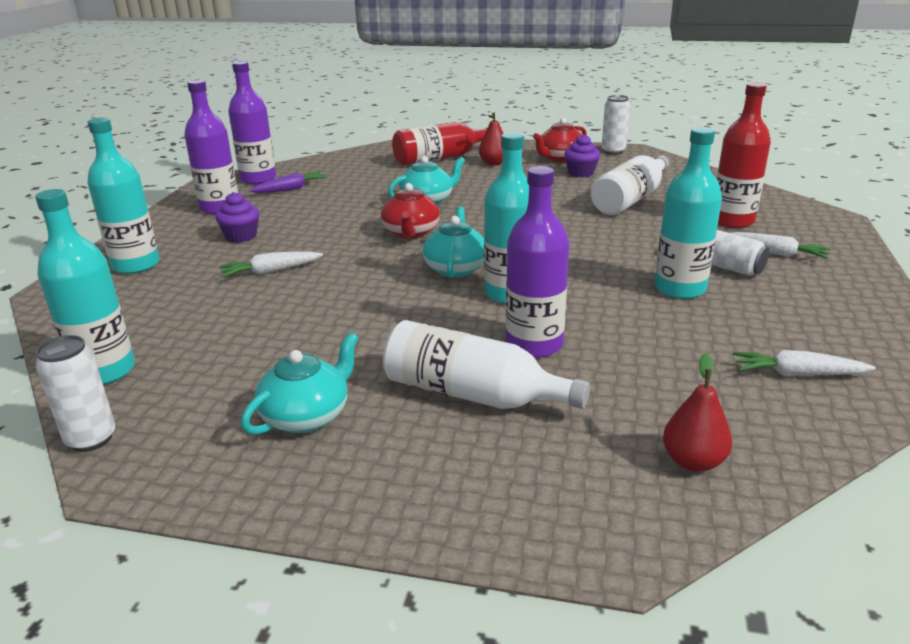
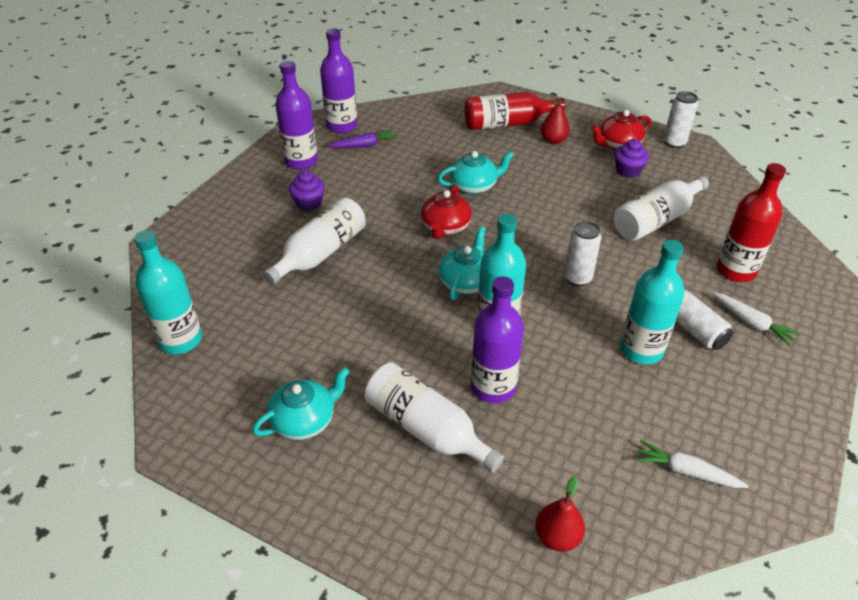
camera: 15 degrees right, 15 degrees up
white can [35,335,115,452] -> white can moved to [564,221,601,286]
turquoise bottle [87,117,160,274] -> none
white carrot [219,251,323,277] -> white bottle [263,197,366,285]

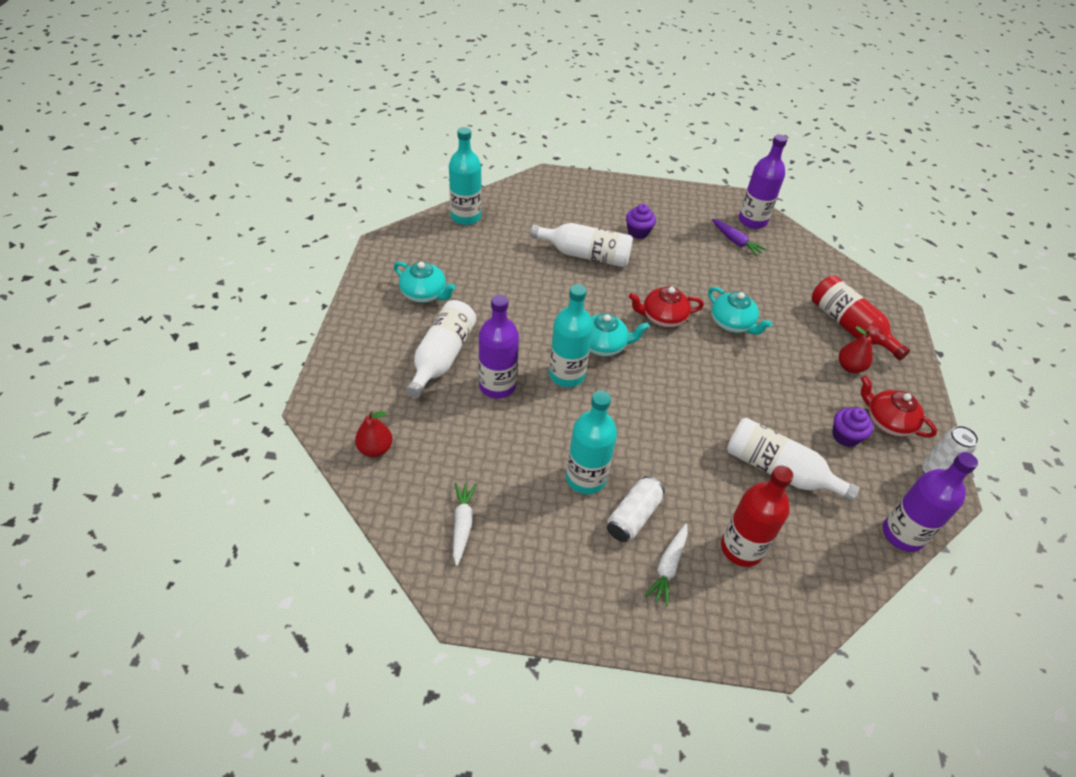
camera: 65 degrees right, 5 degrees up
purple bottle [275,61,318,170] -> purple bottle moved to [883,452,978,552]
white can [564,221,601,286] -> none

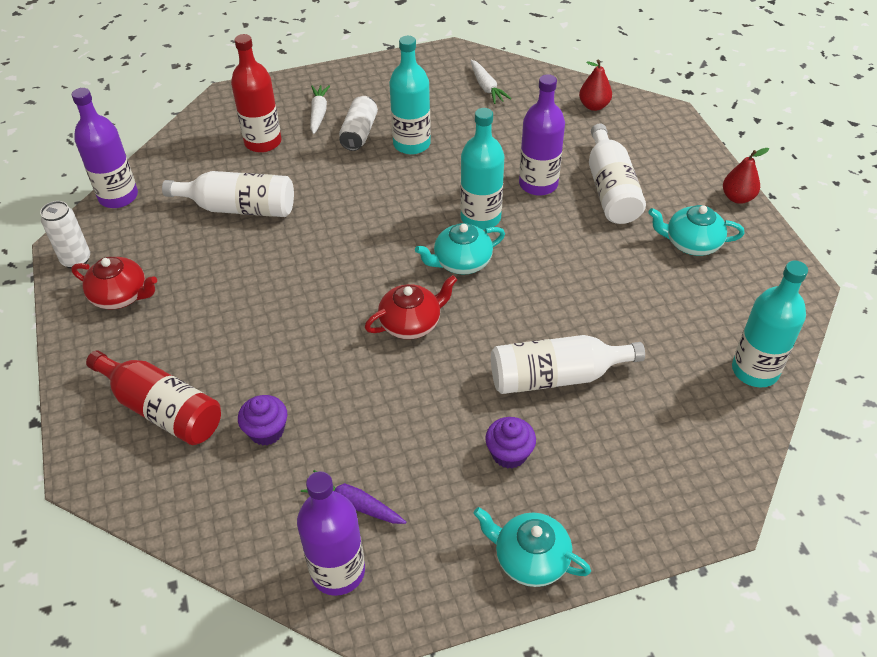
camera: 160 degrees right, 0 degrees up
turquoise teapot [708,287,772,335] -> turquoise teapot moved to [473,507,591,587]
purple cupcake [832,408,873,447] -> purple cupcake moved to [238,395,287,445]
red pear [839,326,873,373] -> red pear moved to [723,148,769,204]

